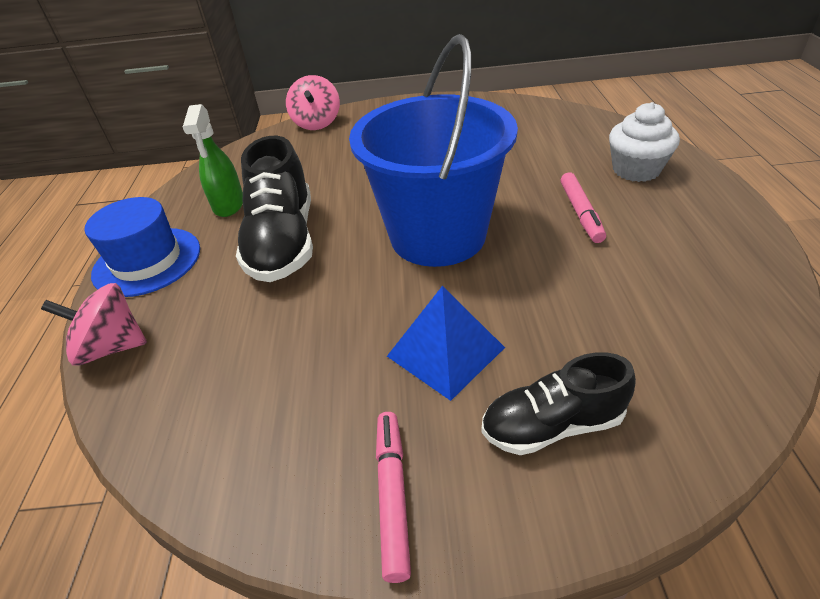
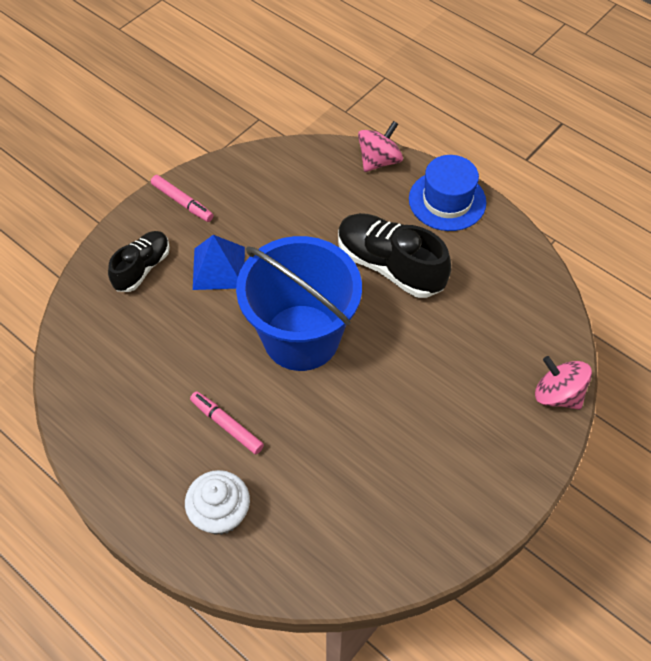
camera: 130 degrees right, 15 degrees up
green spray bottle [183,104,243,217] -> none

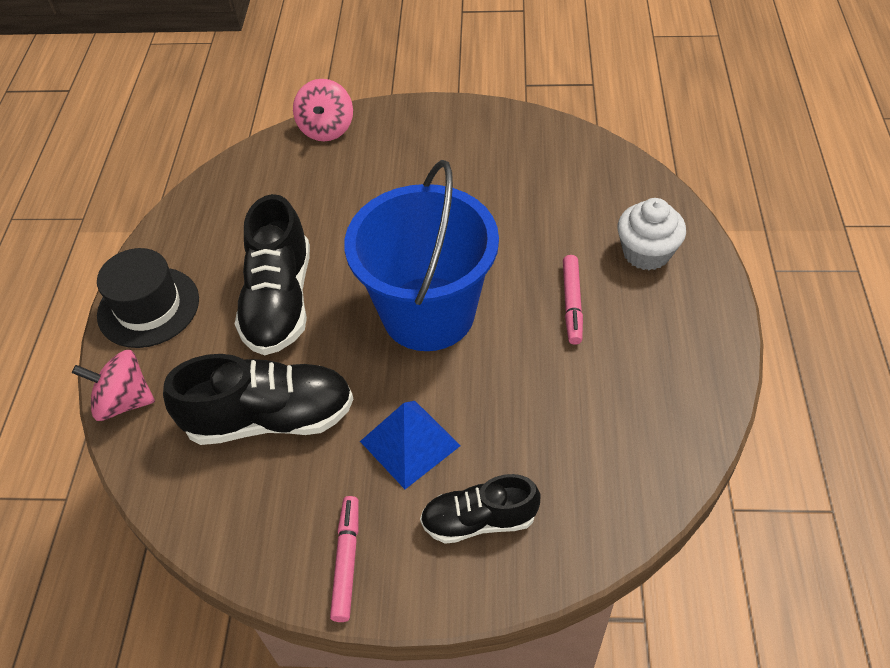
camera: 125 degrees left, 5 degrees down
blue hat [409,155,486,231] -> black hat [97,248,199,348]
none -> black shoe [163,354,353,445]

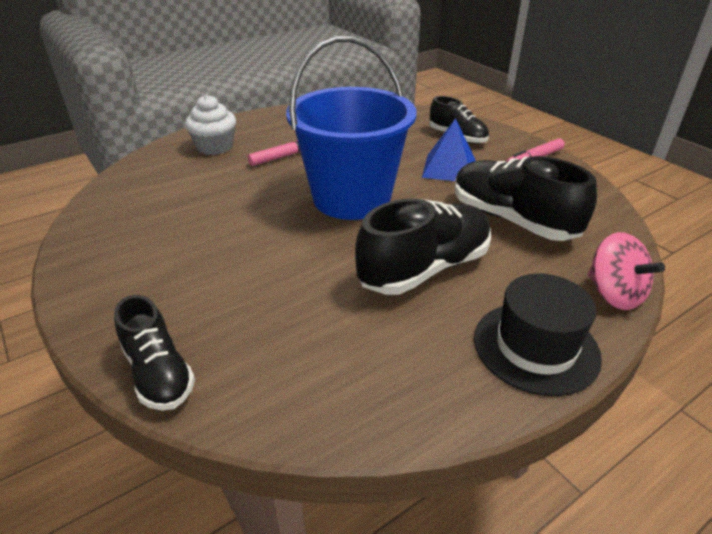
camera: 130 degrees left, 15 degrees down
pink spinning top [293,79,353,141] -> black shoe [114,295,195,411]

